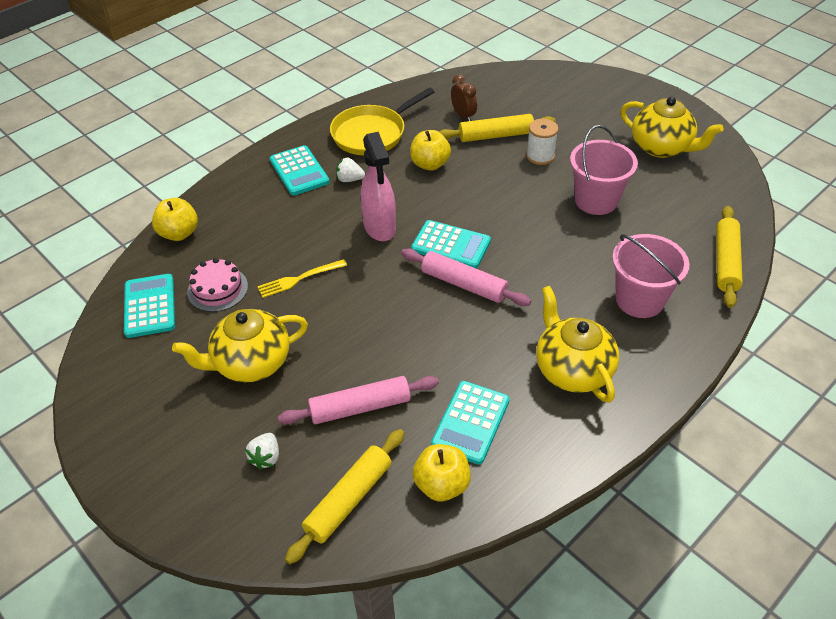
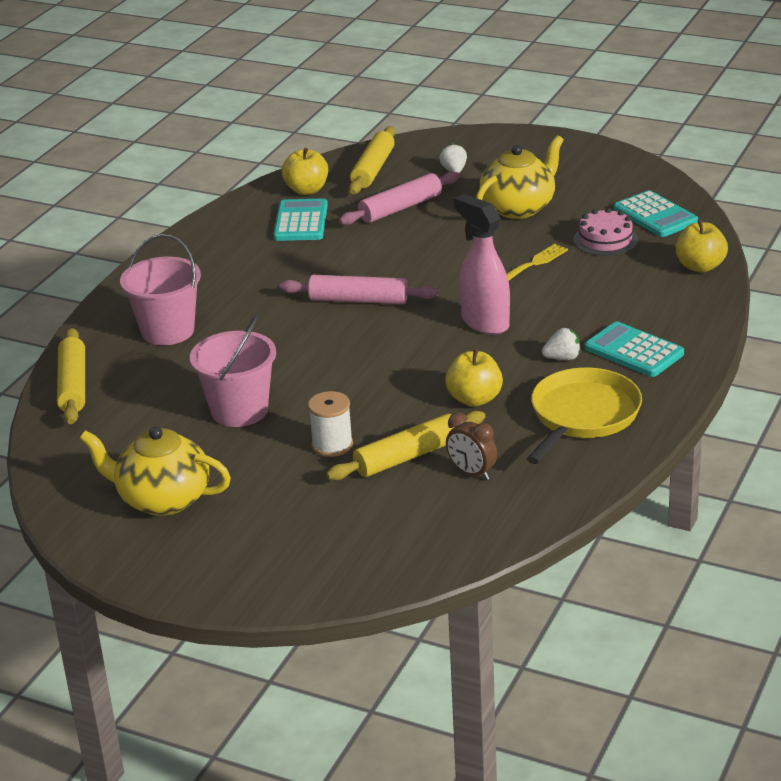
camera: 160 degrees right, 15 degrees down
turquoise calculator [411,220,491,268] -> none
yellow teapot [536,286,619,403] -> none

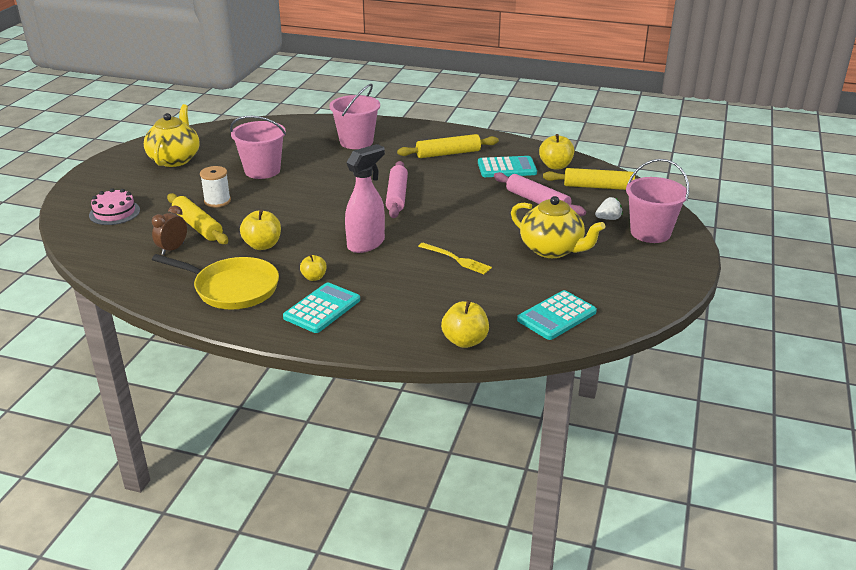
camera: 80 degrees right, 0 degrees up
yellow rolling pin [57,328,85,424] -> yellow rolling pin moved to [397,134,499,158]
white strawberry [542,328,580,360] -> yellow apple [300,255,327,281]
pink cake [573,208,638,256] -> pink cake moved to [89,188,140,225]
none -> pink bucket [626,159,689,243]

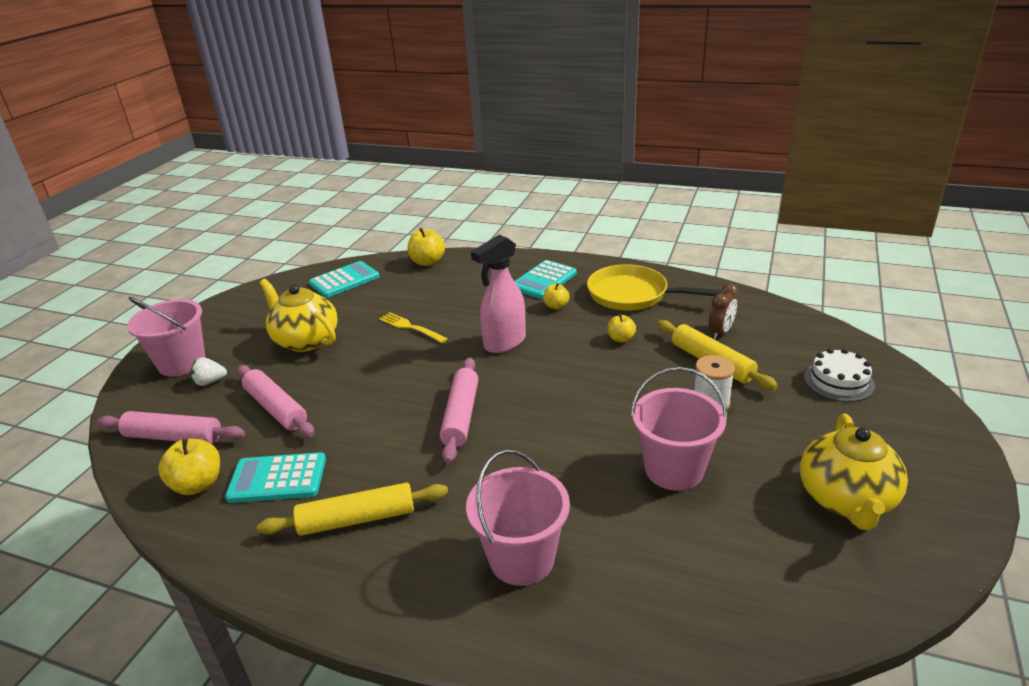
camera: 175 degrees left, 0 degrees up
pink cake [89,188,140,225] -> white cake [804,348,875,402]
yellow apple [240,210,281,250] -> yellow apple [608,314,636,343], size x0.62
yellow rolling pin [543,168,638,190] -> pink rolling pin [97,411,245,444]

